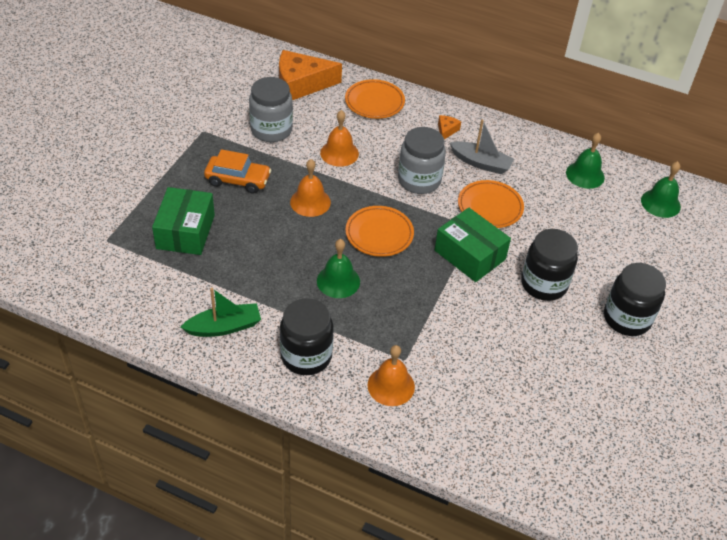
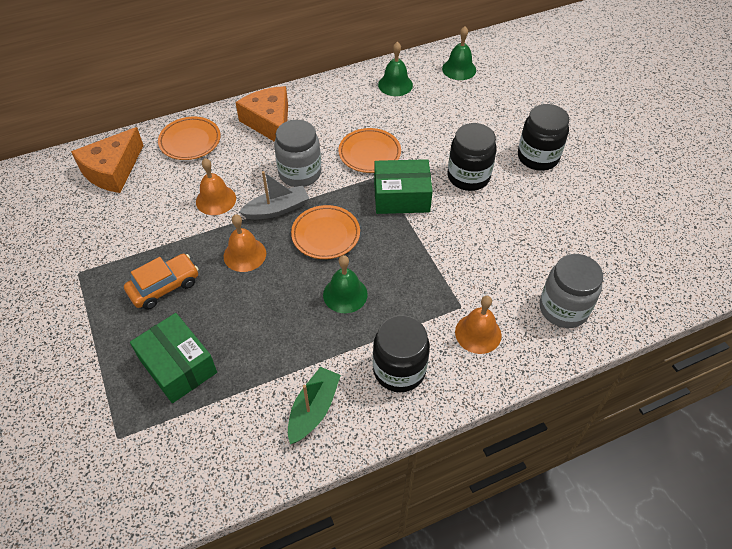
camera: 45 degrees left, 5 degrees up
grey jar [249,77,293,142] -> grey jar moved to [540,254,603,328]
orange cheese [438,115,461,139] -> orange cheese [235,86,288,142], size x2.34
grey boat [450,119,514,174] -> grey boat moved to [239,171,309,220]

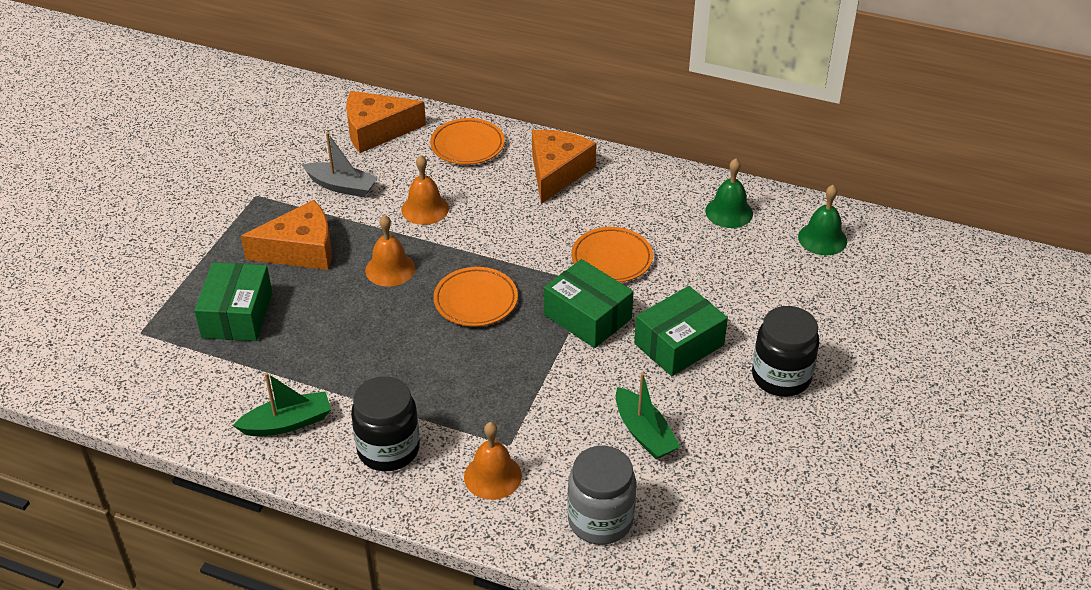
camera: 45 degrees right, 10 degrees down
orange car [124,254,199,310] -> orange cheese [241,200,332,270]
grey boat [239,171,309,220] -> grey boat moved to [302,132,378,197]
grey jar [274,120,321,187] -> none
green bell [323,255,368,313] -> none
black jar [447,123,497,191] -> green box [634,286,728,376]
none -> green boat [616,373,680,459]

